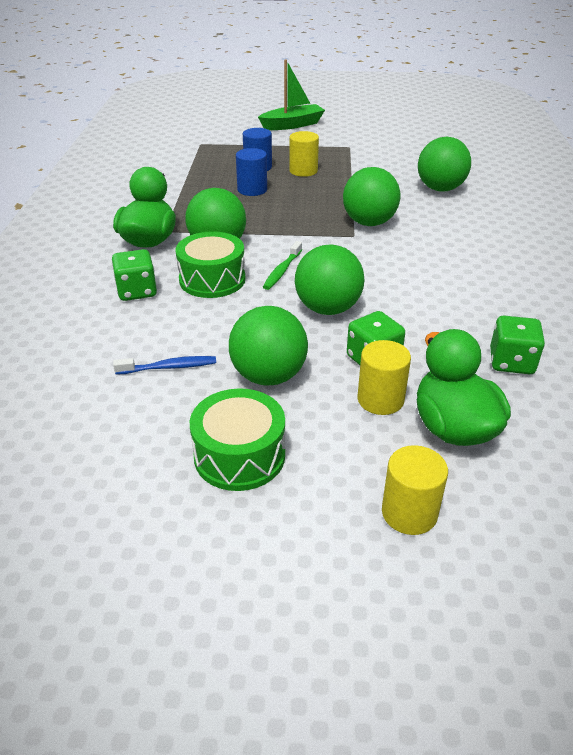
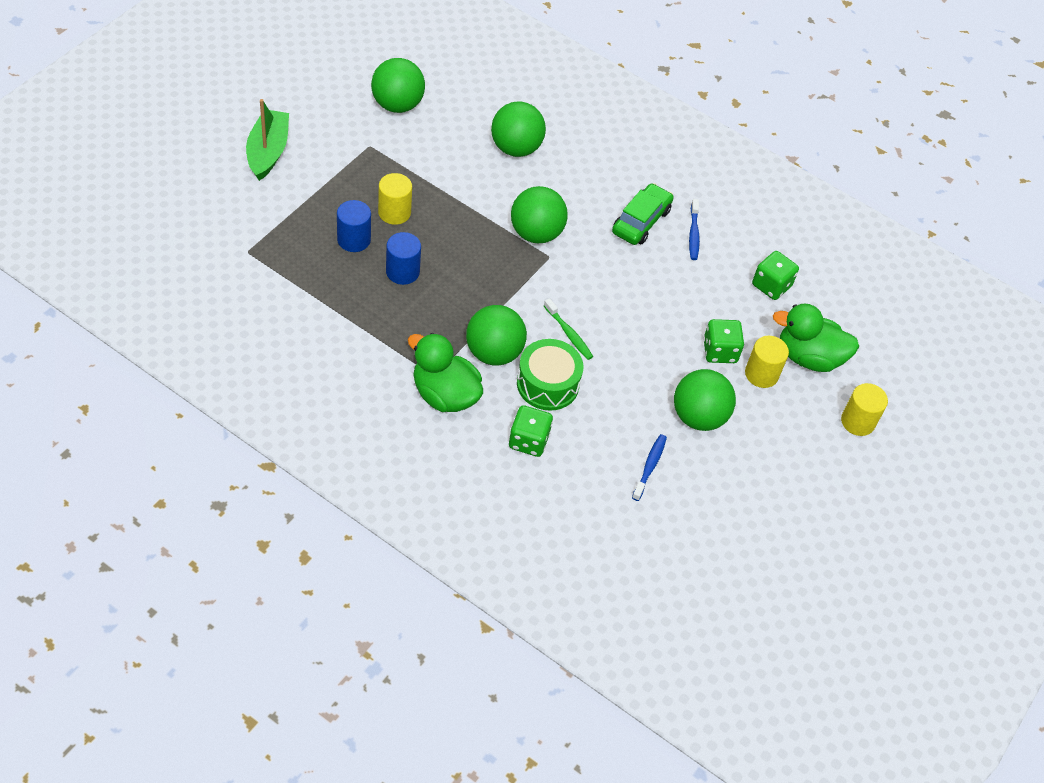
camera: 65 degrees left, 15 degrees up
green drum [190,388,285,491] -> none
green ball [295,245,364,315] -> green ball moved to [371,58,425,113]
none -> green car [612,183,674,245]
none -> blue toothbrush [689,199,700,260]

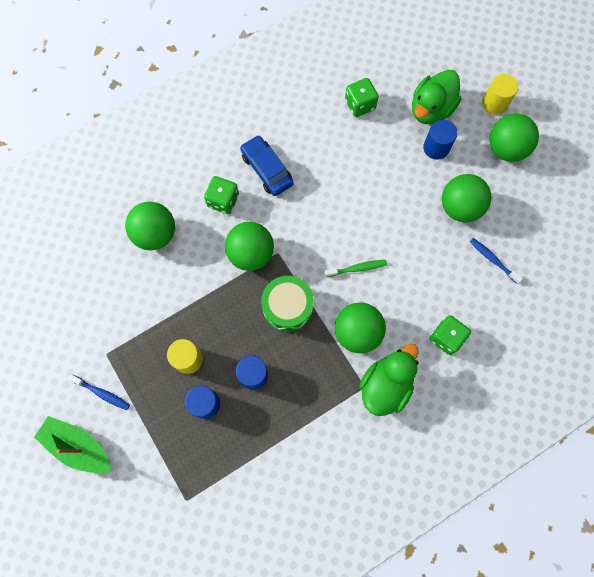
camera: 60 degrees left, 20 degrees up
green ball [371,58,425,113] -> green ball moved to [490,114,539,162]
green duck [408,333,483,412] -> green duck turned 150 degrees clockwise [359,343,419,416]
green drum [517,339,583,411] -> green drum moved to [261,276,314,332]
green car [612,183,674,245] -> blue car [240,135,294,196]
blue toothbrush [689,199,700,260] -> blue toothbrush moved to [68,374,130,410]
green dice [703,319,744,363] -> green dice moved to [204,176,239,214]
yellow cylinder [745,336,789,388] -> blue cylinder [423,120,458,160]

